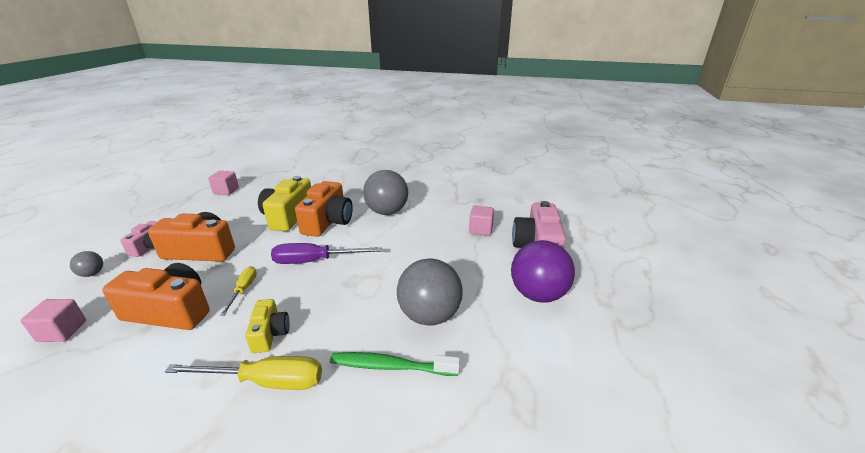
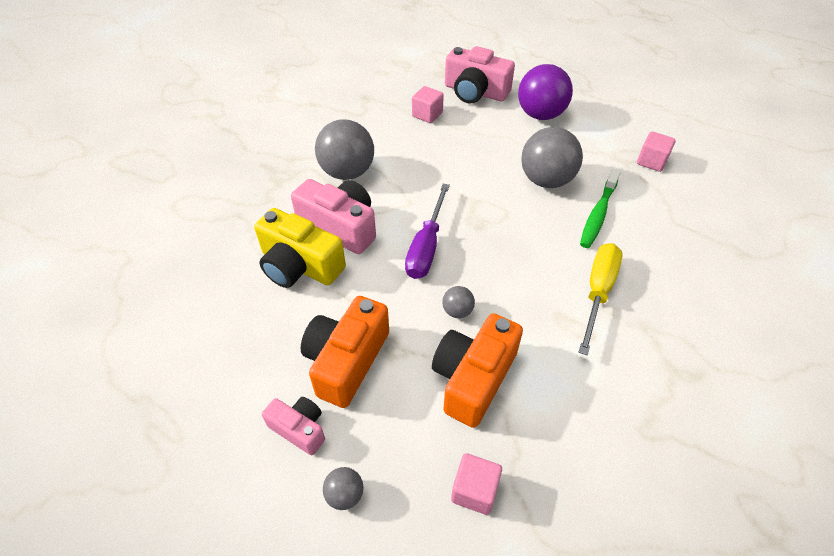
camera: 70 degrees left, 20 degrees up
pink cube [208,171,239,195] -> pink cube moved to [637,132,676,172]
yellow screwdriver [220,266,257,316] -> grey ball [442,286,475,318]
yellow camera [245,299,289,353] -> none
orange camera [295,181,353,237] -> pink camera [291,179,376,254]

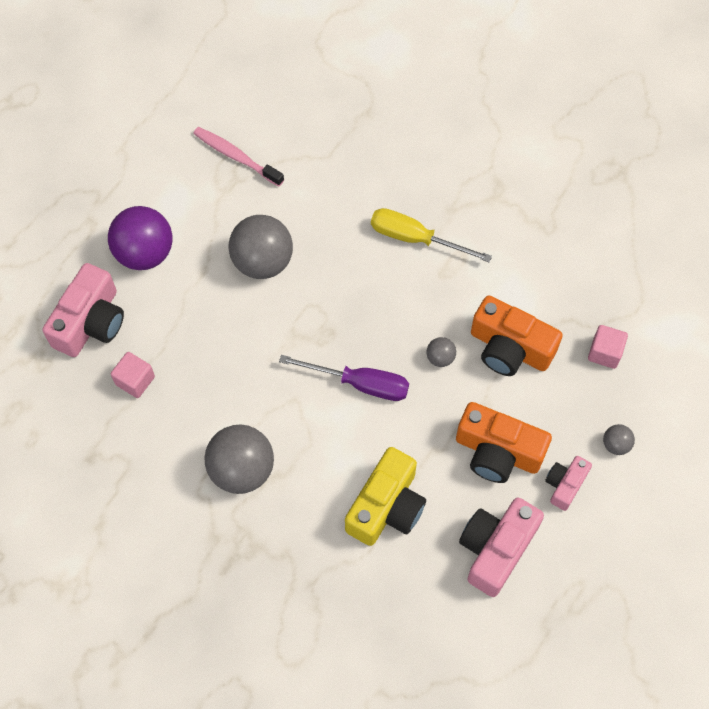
camera: 90 degrees left, 15 degrees up
pink camera [291,179,376,254] -> pink camera moved to [459,498,544,597]
green toothbrush [580,169,621,248] -> none
pink cube [637,132,676,172] -> pink toothbrush [193,127,284,186]

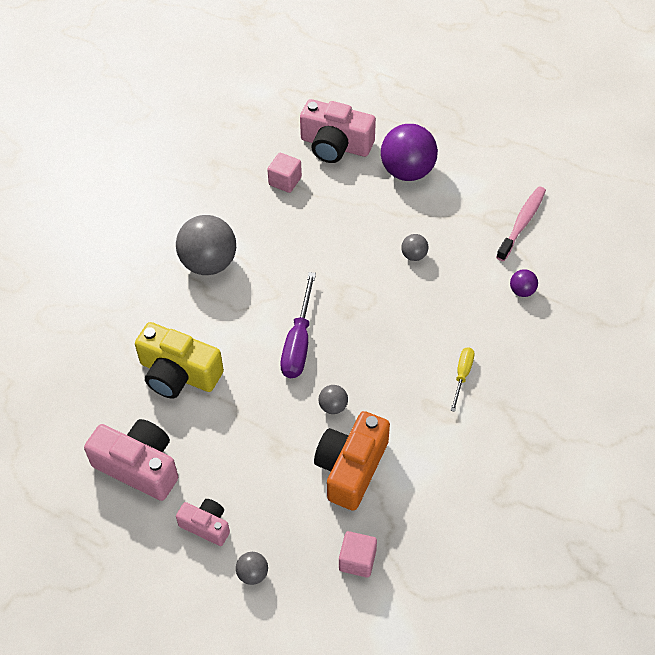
camera: 85 degrees right, 10 degrees down
grey ball [228,215,293,279] -> grey ball [401,234,428,261], size x0.46
yellow screwdriver [371,208,492,263] -> yellow screwdriver [450,347,475,412], size x0.58
orange camera [456,402,552,483] -> none
none -> purple ball [510,269,538,297]

